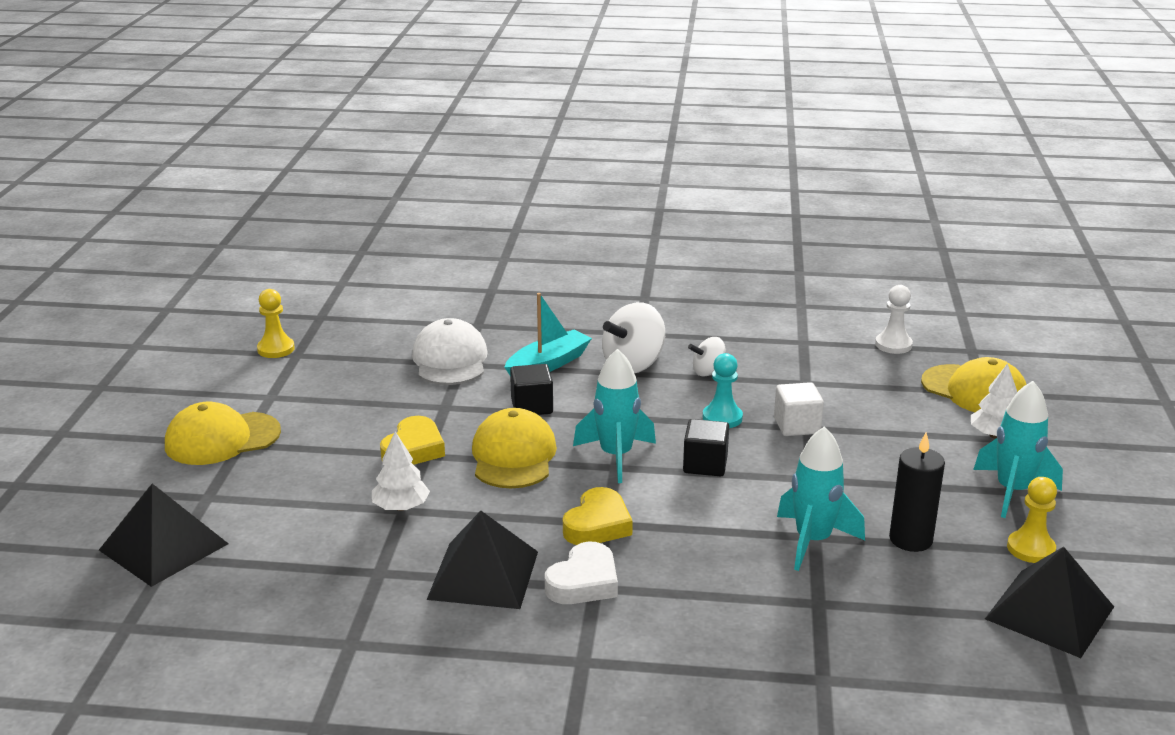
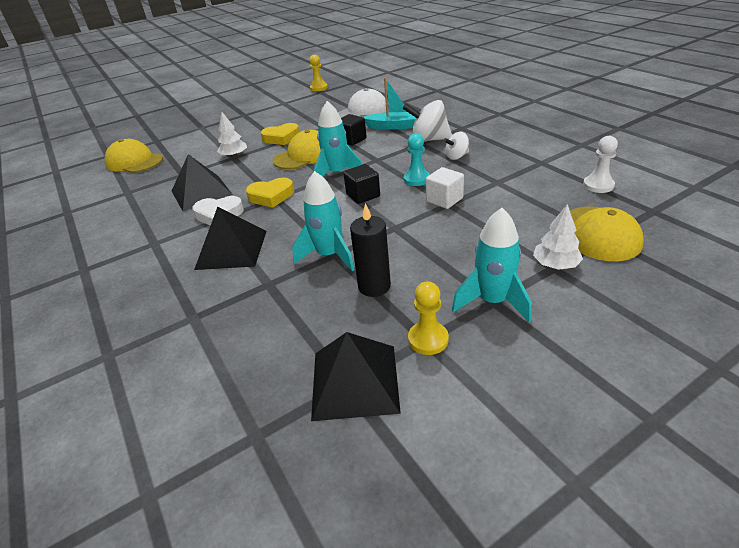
camera: 55 degrees right, 10 degrees up
black pyramid [99,484,229,587] -> black pyramid moved to [194,207,267,270]
yellow cap [165,402,281,465] -> yellow cap moved to [105,139,163,173]
white spinning top [688,337,726,376] -> white spinning top turned 60 degrees counterclockwise [444,132,469,160]

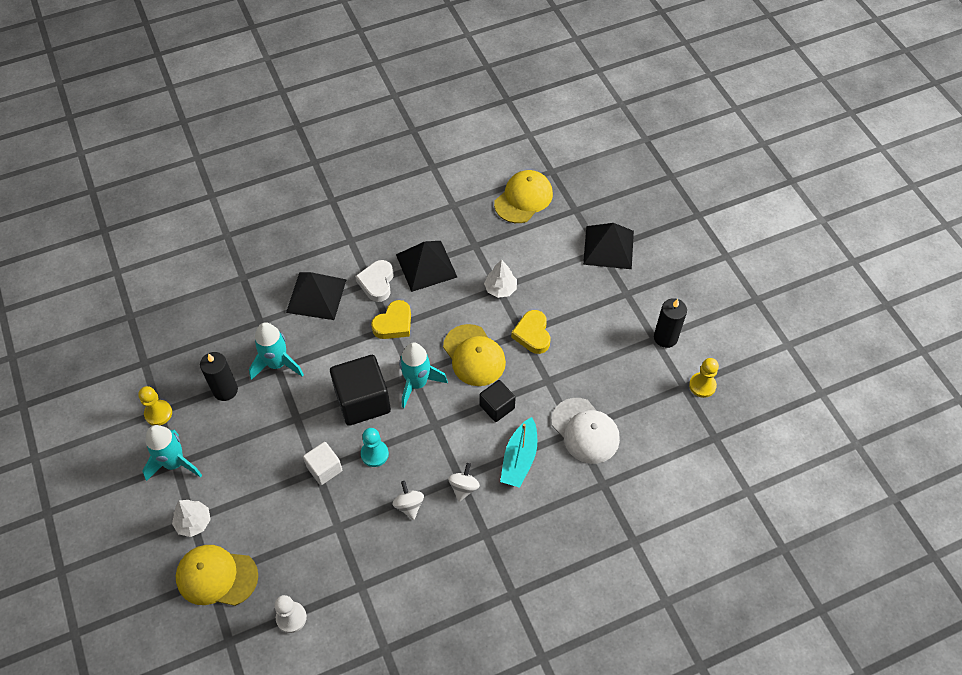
camera: 95 degrees right, 20 degrees up
yellow heart [246,177,294,208] -> yellow heart turned 135 degrees counterclockwise [371,300,411,339]
black pyramid [311,332,401,421] -> black pyramid moved to [583,223,634,269]
black cube [343,164,380,204] -> black cube [330,355,391,426], size x1.77
white spinning top [403,100,452,142] -> white spinning top [448,463,480,502], size x0.57
none -> black candle [654,298,687,348]

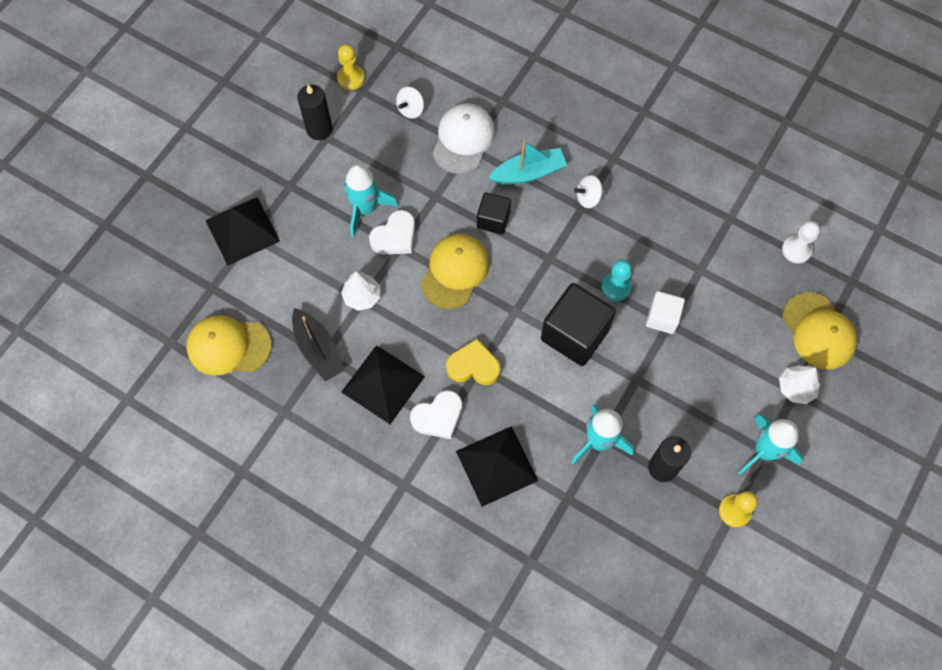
camera: 125 degrees left, 10 degrees up
white spinning top [392,481,424,520] -> white spinning top moved to [396,87,424,119]
turquoise rocket [399,342,448,408] -> turquoise rocket moved to [344,164,398,237]
yellow heart [511,310,551,354] -> white heart [369,210,415,254]
none -> black boat [292,308,345,381]

